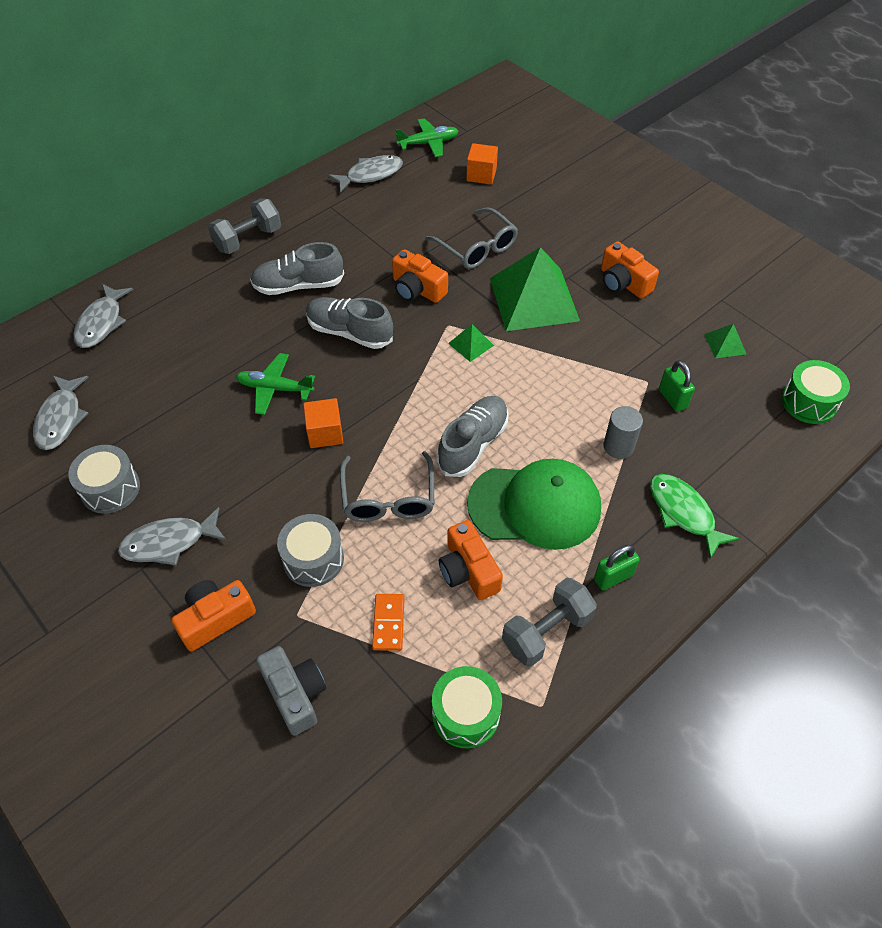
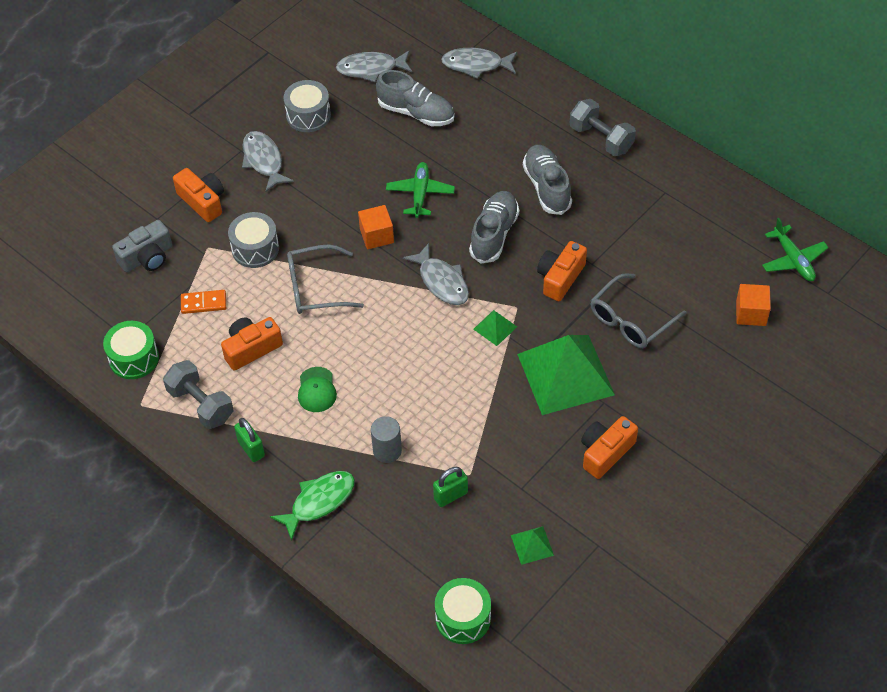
camera: 85 degrees right, 0 degrees up
grey fish [328,155,403,193] -> grey fish moved to [403,243,469,305]
grey shoe [437,396,509,477] -> grey shoe moved to [376,70,455,126]
green cap [467,459,601,550] -> green cap [298,367,337,412], size x0.46

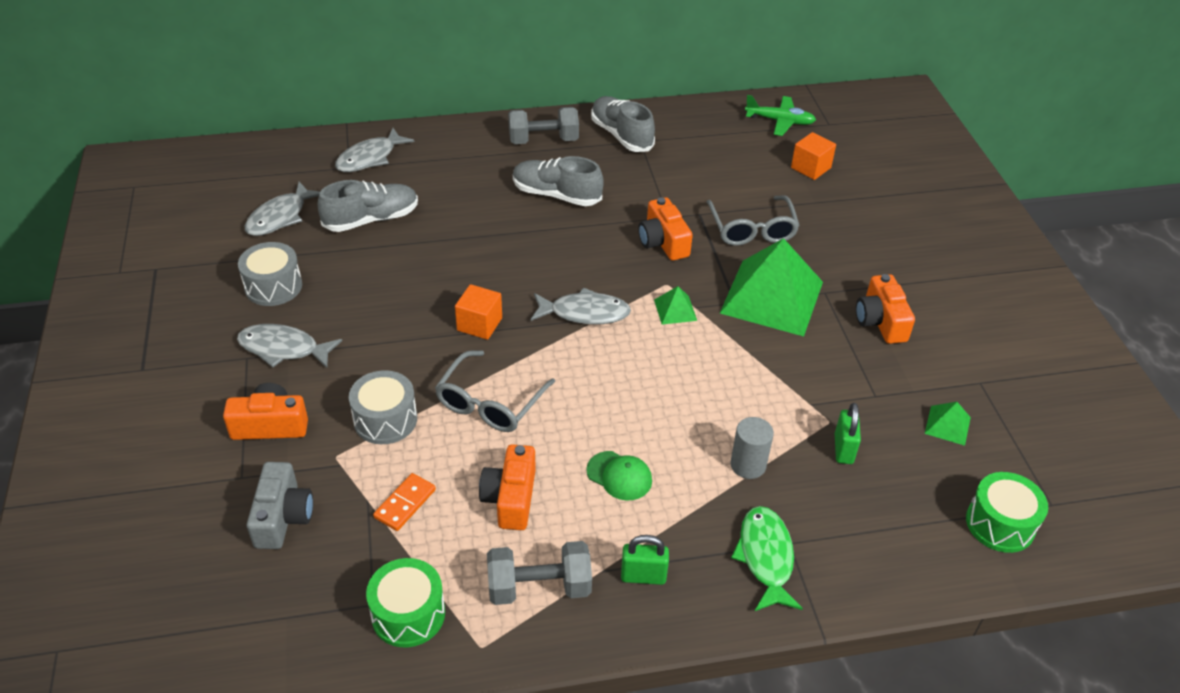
camera: 55 degrees left, 10 degrees down
green plane [386,162,455,218] -> none
grey shoe [469,191,519,264] -> grey shoe moved to [591,96,655,152]

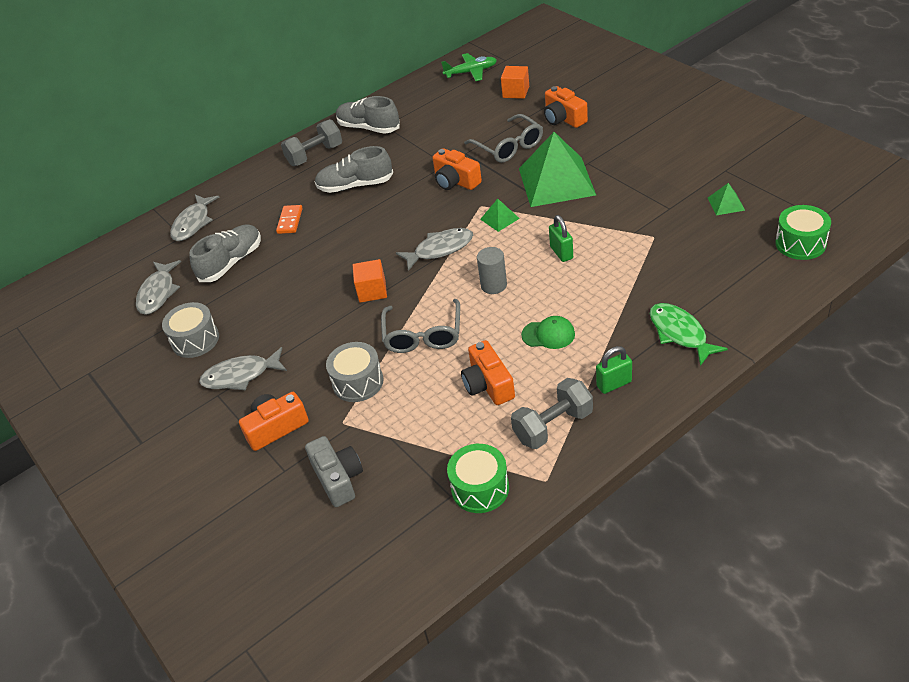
camera: 20 degrees left, 0 degrees up
orange domino [373,473,436,531] -> orange domino moved to [276,205,303,234]
grey cylinder [730,417,774,479] -> grey cylinder moved to [477,247,507,294]
green padlock [835,403,861,464] -> green padlock moved to [549,215,573,262]
orange camera [856,274,915,344] -> orange camera moved to [544,86,588,128]

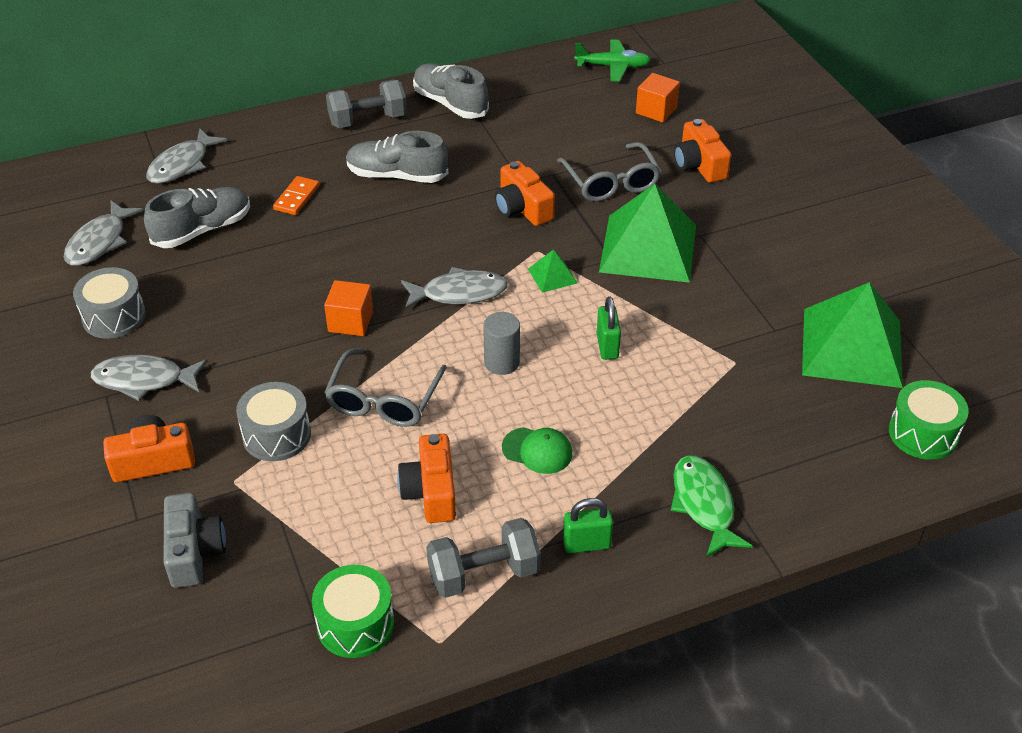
camera: 10 degrees right, 0 degrees up
green pyramid [708,183,745,215] -> green pyramid [802,282,903,388], size x2.38

